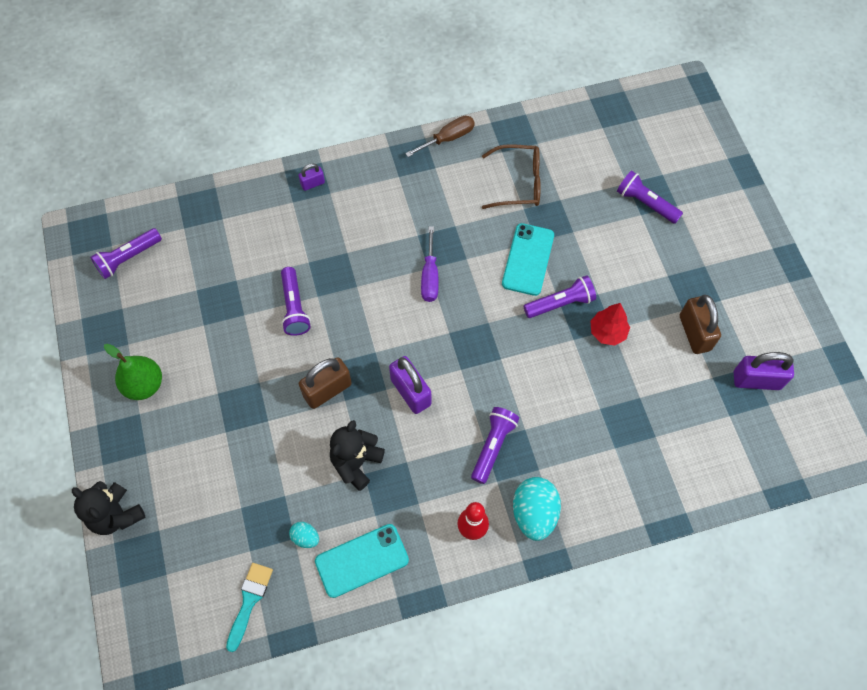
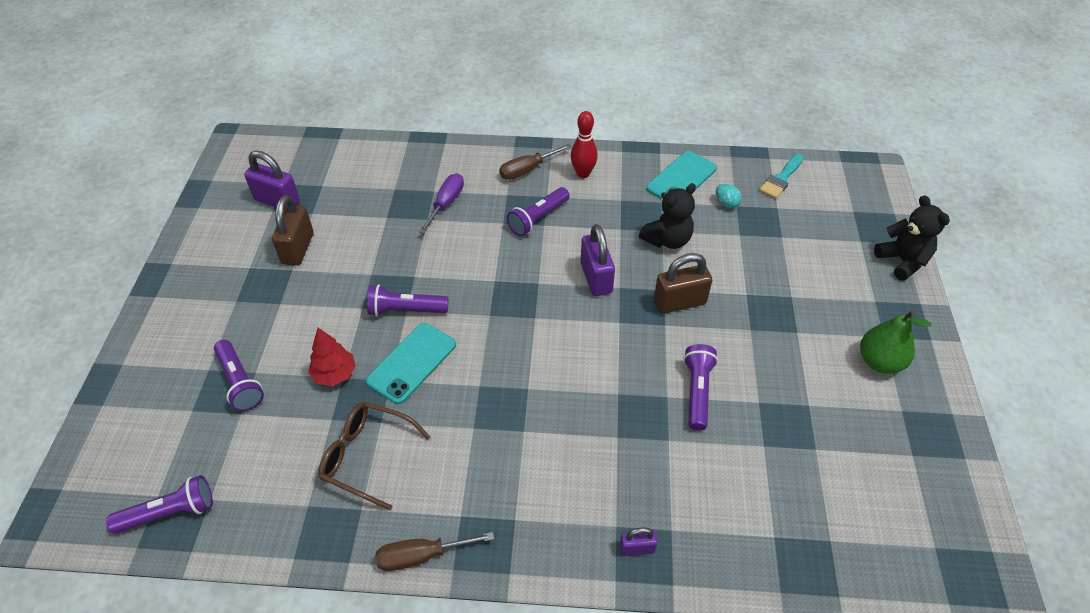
camera: 160 degrees left, 15 degrees down
purple flashlight [90,228,162,279] -> purple flashlight moved to [106,475,213,534]
turquoise phone [315,524,409,598] -> turquoise phone turned 45 degrees counterclockwise [646,151,717,199]
purple screwdriver [421,226,438,302] -> purple screwdriver moved to [419,173,464,233]
turquoise egg [513,477,561,541] -> brown screwdriver [499,144,571,180]
red tree [591,303,630,346] -> red tree moved to [308,328,356,386]

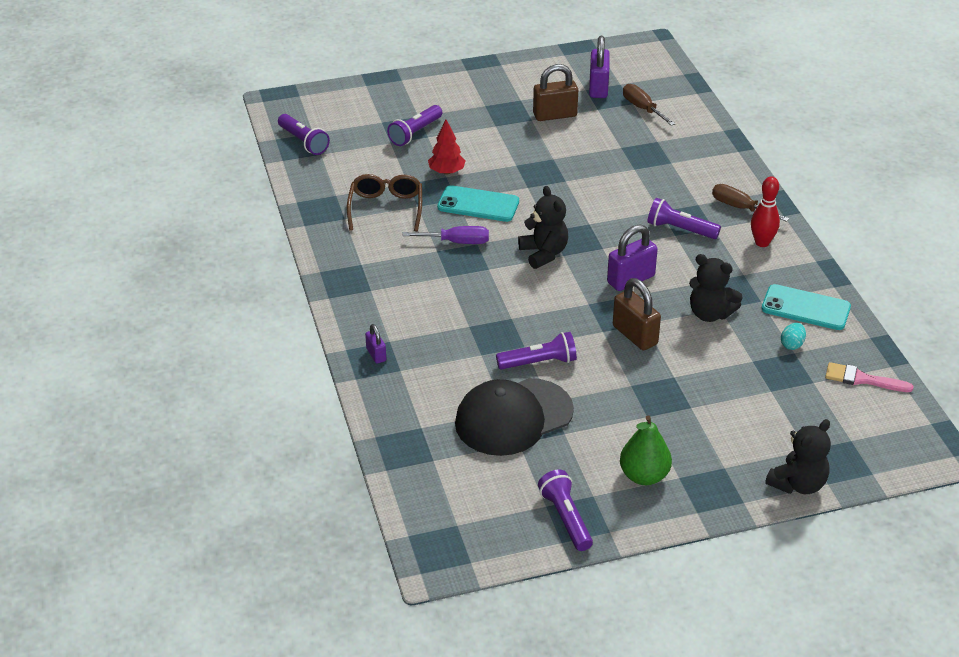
camera: 70 degrees right, 10 degrees down
purple flashlight [367,284,448,316] -> purple flashlight moved to [538,469,593,551]
brown screwdriver [376,532,494,571] -> brown screwdriver moved to [623,84,675,126]
purple screwdriver [419,173,464,233] -> purple screwdriver moved to [403,226,489,244]
turquoise brush [759,154,804,199] -> pink brush [825,362,914,392]
none -> black cap [455,378,574,456]
none -> black teddy bear [518,186,568,269]

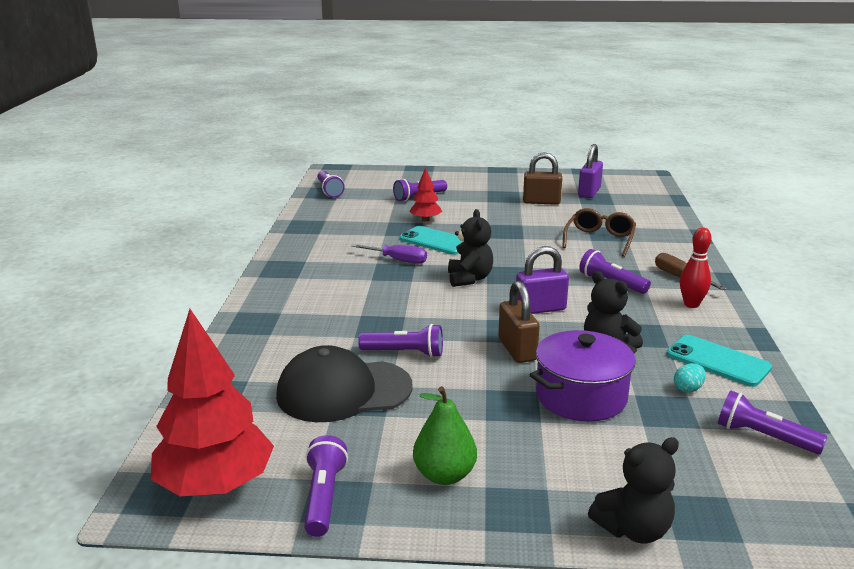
camera: 20 degrees right, 15 degrees down
brown glasses [347,174,422,231] -> brown glasses moved to [562,208,636,257]
purple padlock [365,324,386,364] -> none
brown screwdriver [623,84,675,126] -> none
pink brush [825,362,914,392] -> purple flashlight [718,390,827,454]
none -> red tree [151,309,274,496]
none -> purple pot [530,330,637,422]

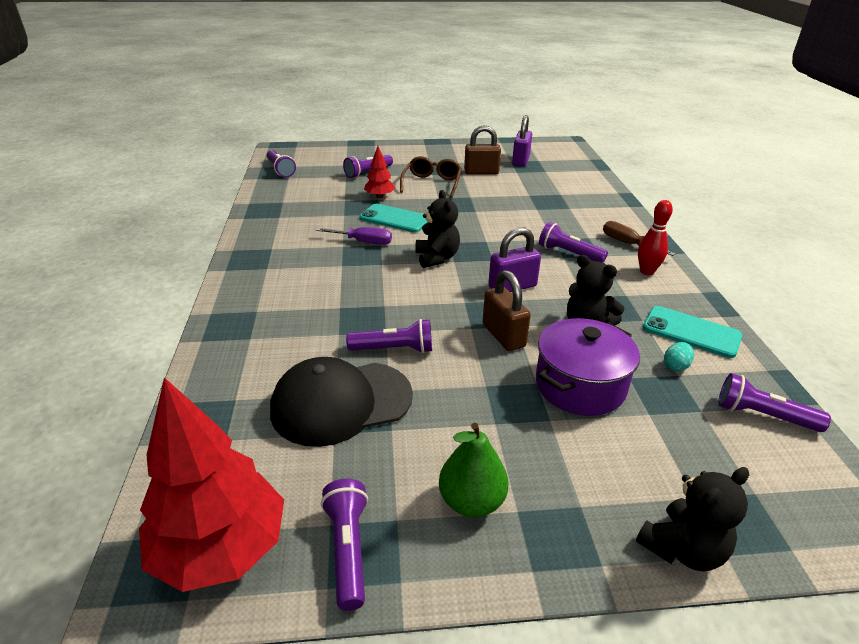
camera: 10 degrees left, 10 degrees up
brown glasses [562,208,636,257] -> brown glasses moved to [400,156,462,198]

